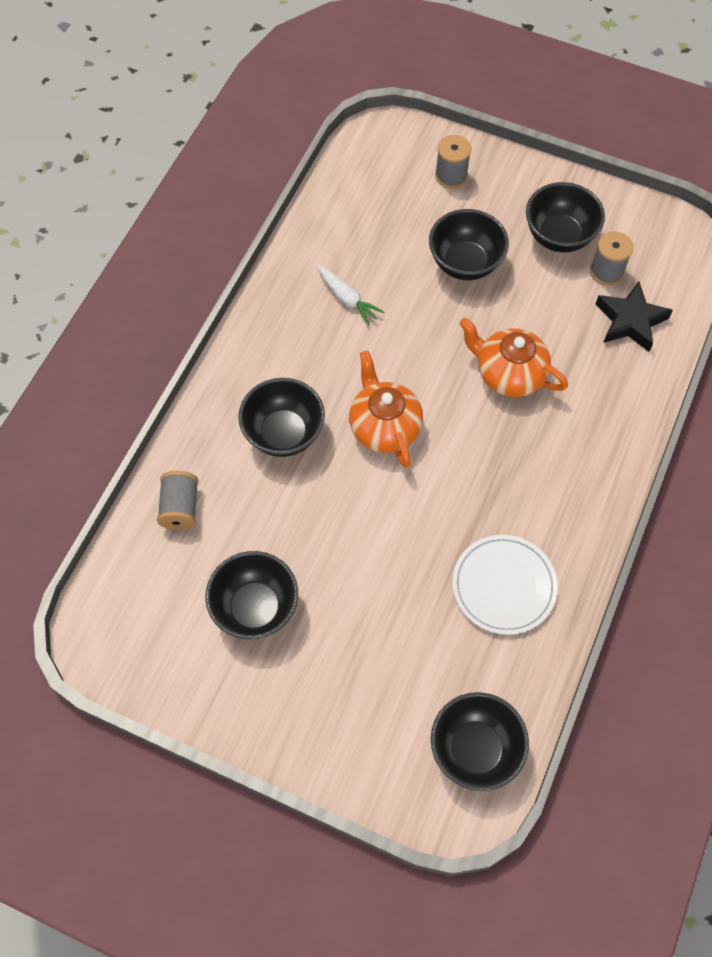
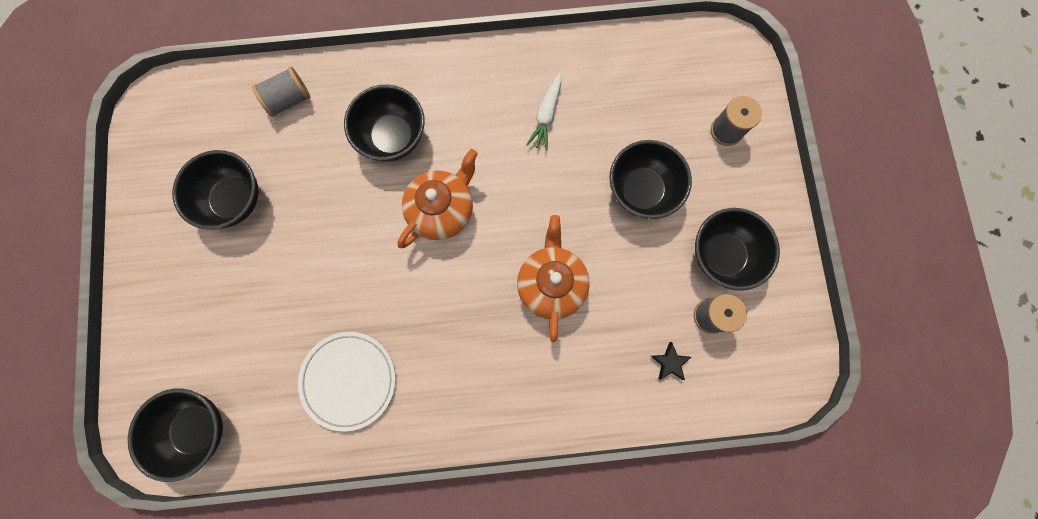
camera: 60 degrees right, 15 degrees up
black star [596,282,673,352] -> black star [651,342,691,380], size x0.51

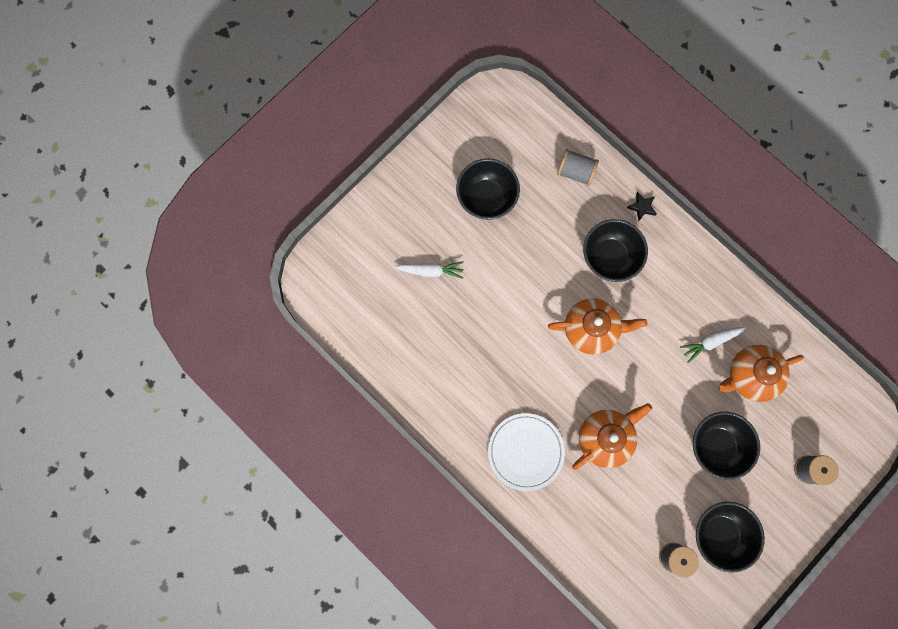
camera: 50 degrees right, 0 degrees up
black bowl [128,389,223,482] -> none
white plate [298,332,396,432] -> white plate moved to [488,413,565,491]
black star [651,342,691,380] -> black star moved to [627,192,657,221]
none -> white carrot [394,261,464,279]
none -> orange teapot [719,345,804,402]

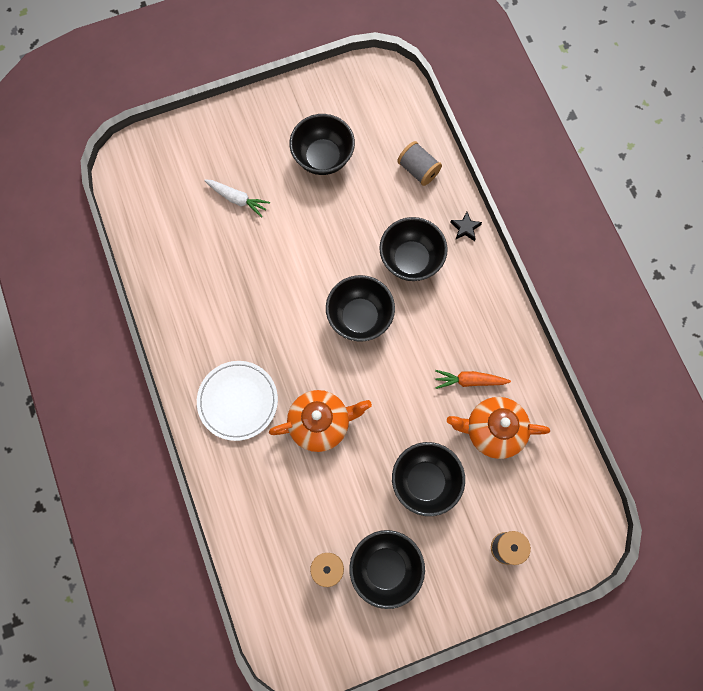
camera: 25 degrees right, 5 degrees down
orange teapot [548,298,648,355] -> black bowl [326,275,395,342]
white carrot [680,327,747,363] -> orange carrot [435,370,511,389]

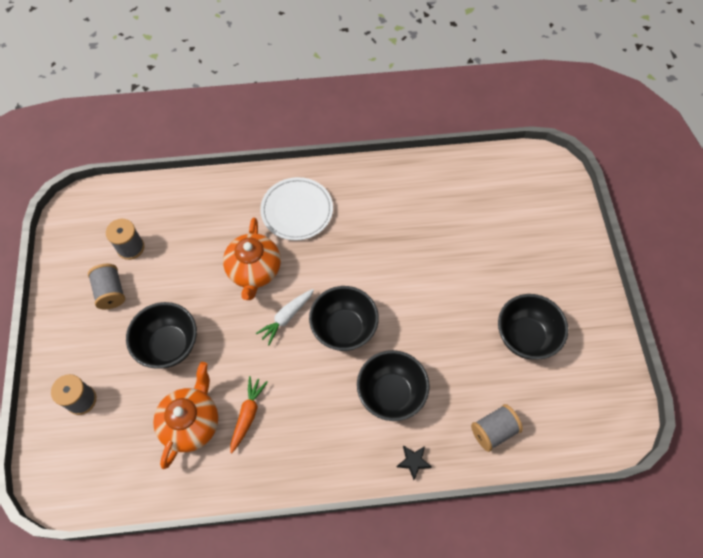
camera: 105 degrees right, 10 degrees down
white carrot [204,179,270,217] -> white carrot moved to [255,289,314,345]
black bowl [349,530,425,609] -> grey spool [88,264,125,309]

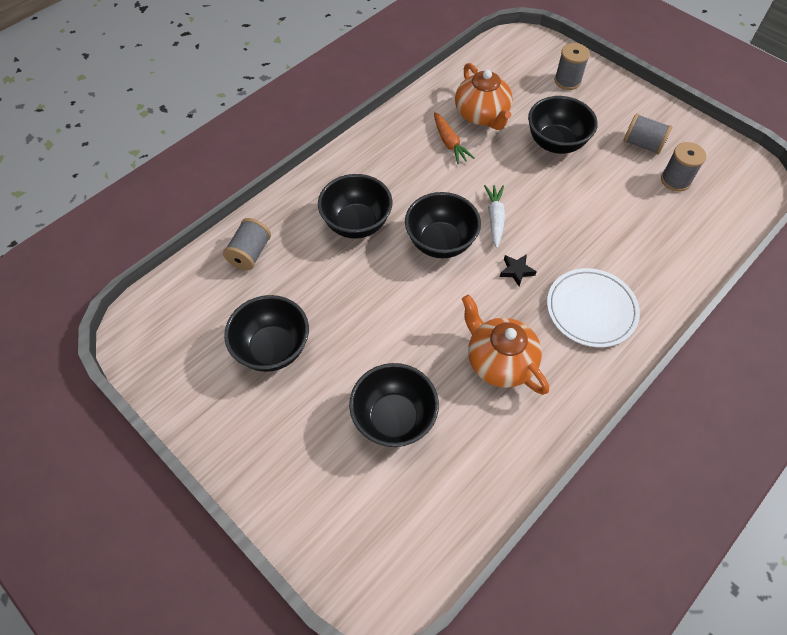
camera: 140 degrees right, 5 degrees down
orange teapot [223,218,281,300] -> orange teapot moved to [462,294,549,395]
black star [397,445,432,480] -> black star moved to [500,254,537,286]
none -> black bowl [349,363,439,447]

